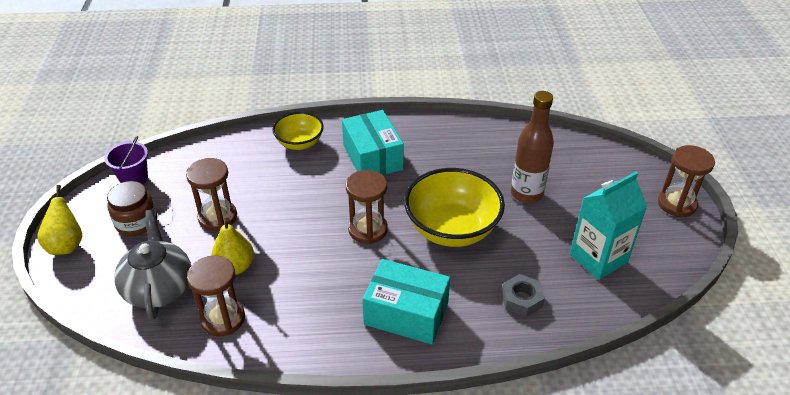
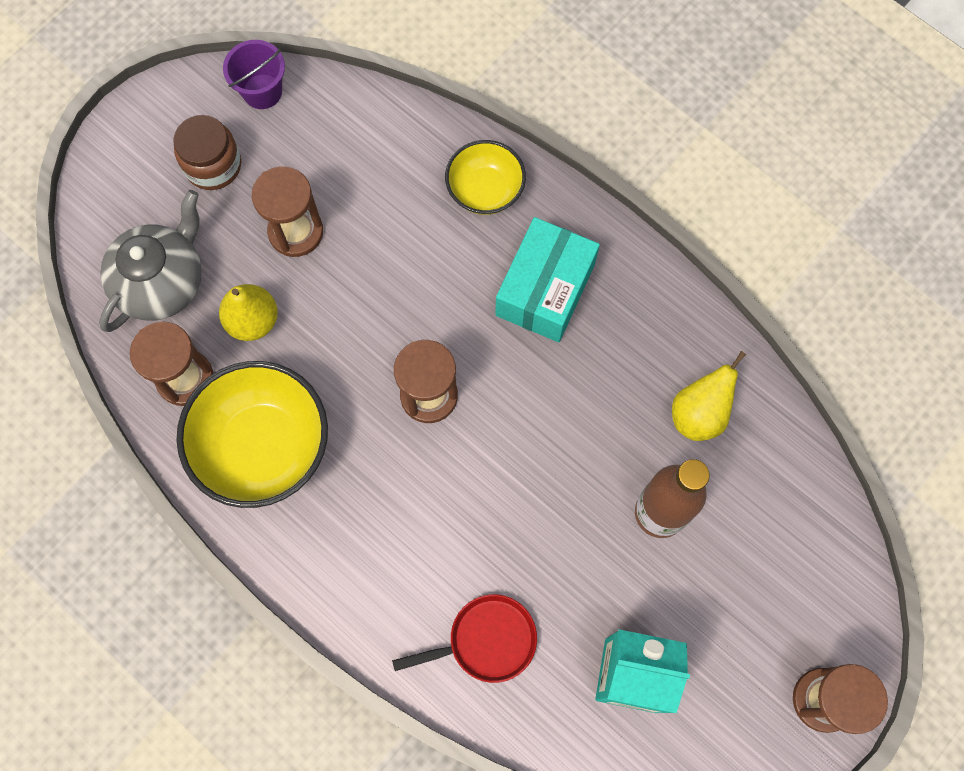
camera: 45 degrees right, 30 degrees up
yellow pear [37,185,82,255] -> yellow pear moved to [672,351,746,441]
turquoise box [363,259,450,344] -> none
yellow bowl [404,168,505,247] -> yellow bowl moved to [176,361,328,508]
grey nut [502,274,545,317] -> red pan [392,594,537,683]

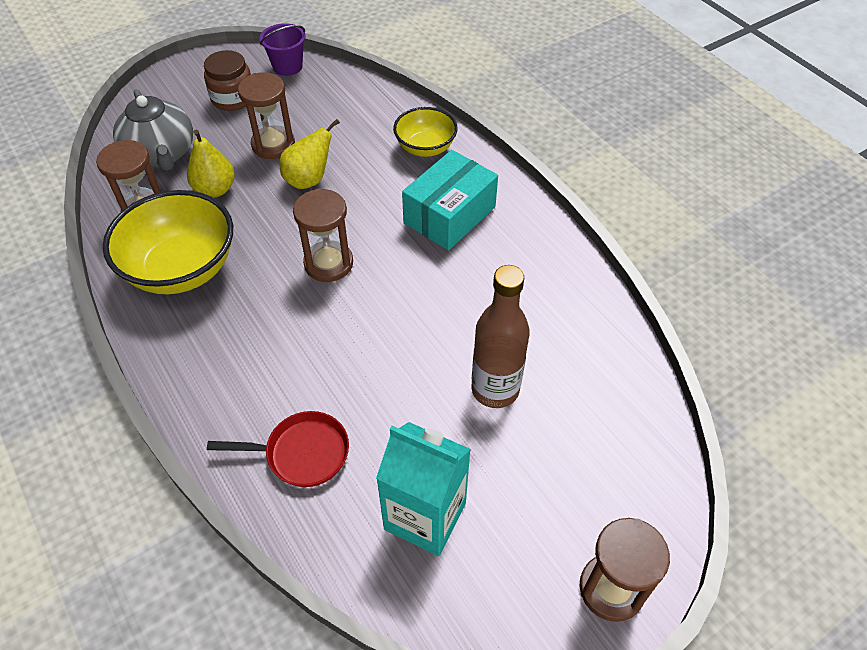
camera: 15 degrees right, 20 degrees down
grey teapot [99,190,202,332] -> grey teapot turned 105 degrees clockwise [113,89,193,171]
yellow pear [672,351,746,441] -> yellow pear moved to [280,119,340,189]

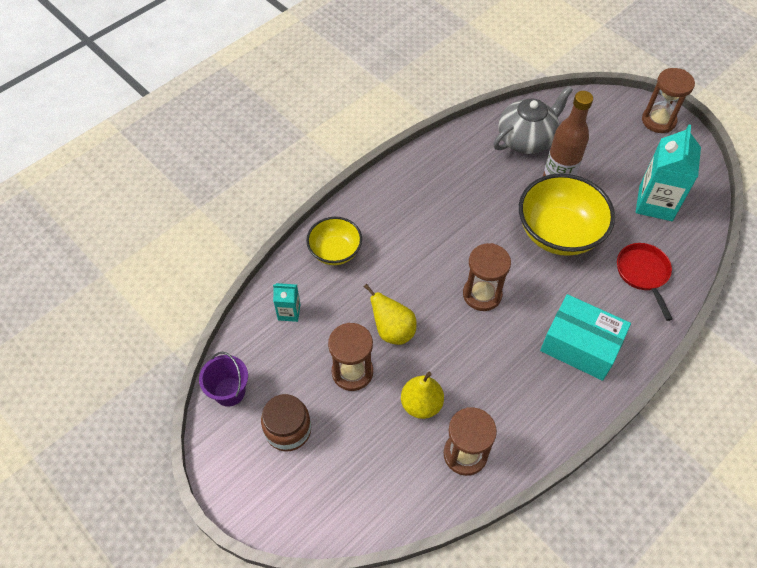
camera: 100 degrees left, 5 degrees up
yellow bowl [103,190,233,294] -> yellow bowl moved to [519,173,615,256]
grey teapot [113,89,193,171] -> grey teapot moved to [493,86,573,154]
turquoise box [402,150,498,250] -> turquoise box moved to [540,294,631,381]
none -> turquoise carton [273,283,301,322]

